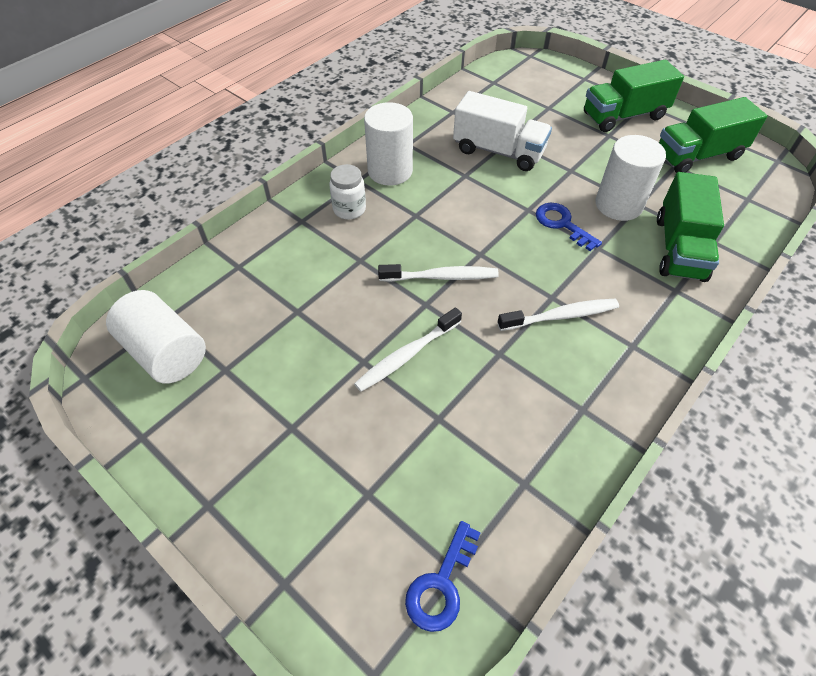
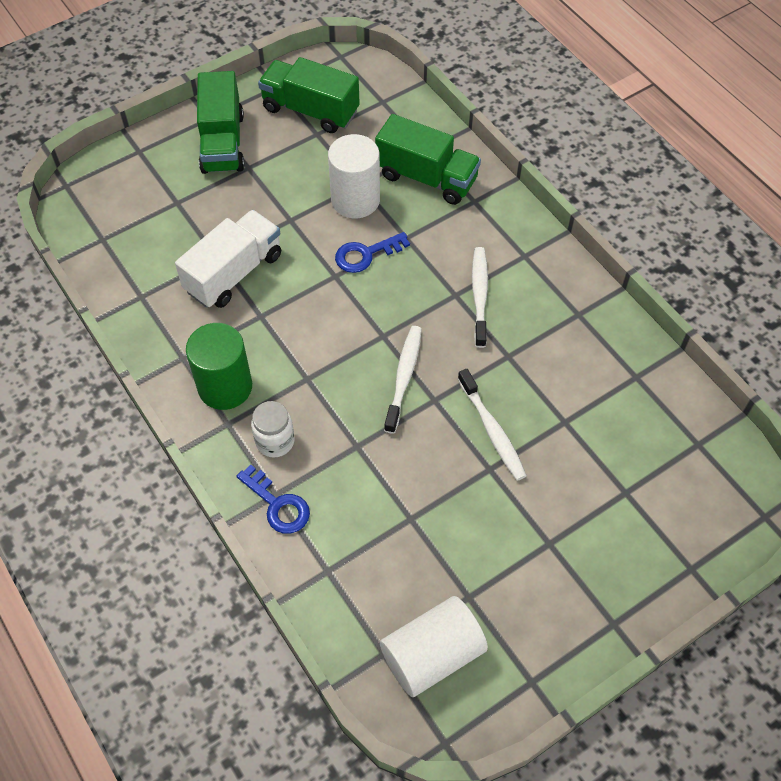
camera: 75 degrees left, 5 degrees up
white cylinder [364,102,413,186] -> green cylinder [186,323,252,410]
blue key [405,521,481,632] -> blue key moved to [237,465,310,534]
green truck [659,97,767,173] -> green truck turned 120 degrees clockwise [258,57,360,133]

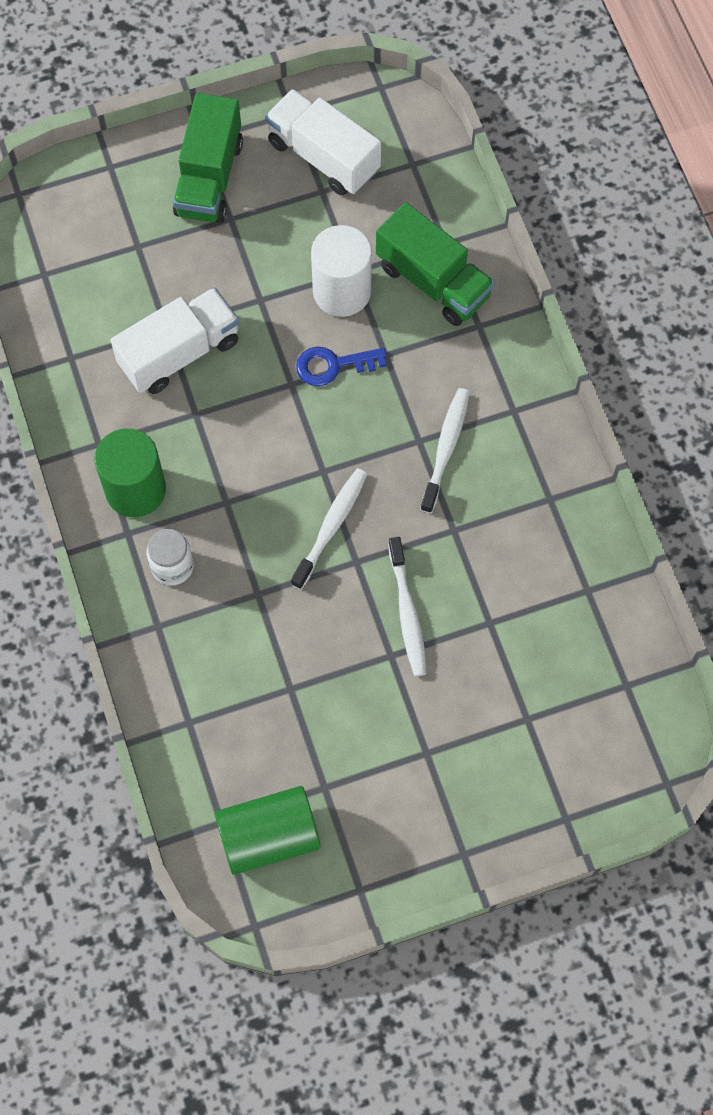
camera: 15 degrees right, 10 degrees up
blue key [237,465,310,534] -> none
green truck [258,57,360,133] -> white truck [265,89,381,196]
white cylinder [380,596,488,697] -> green cylinder [215,786,321,875]

